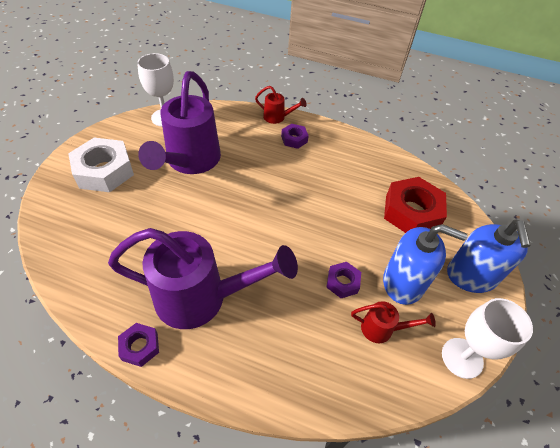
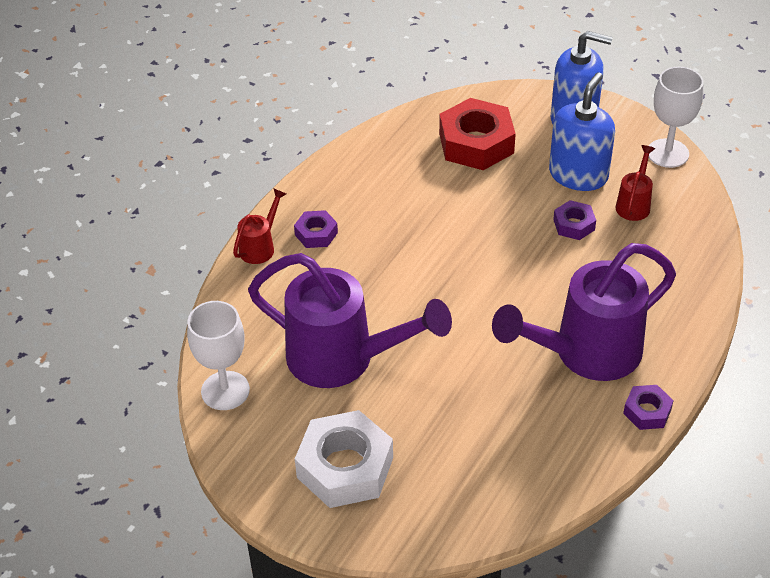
camera: 75 degrees left, 5 degrees down
purple watering can [108,228,298,329] -> purple watering can turned 135 degrees counterclockwise [492,243,676,381]

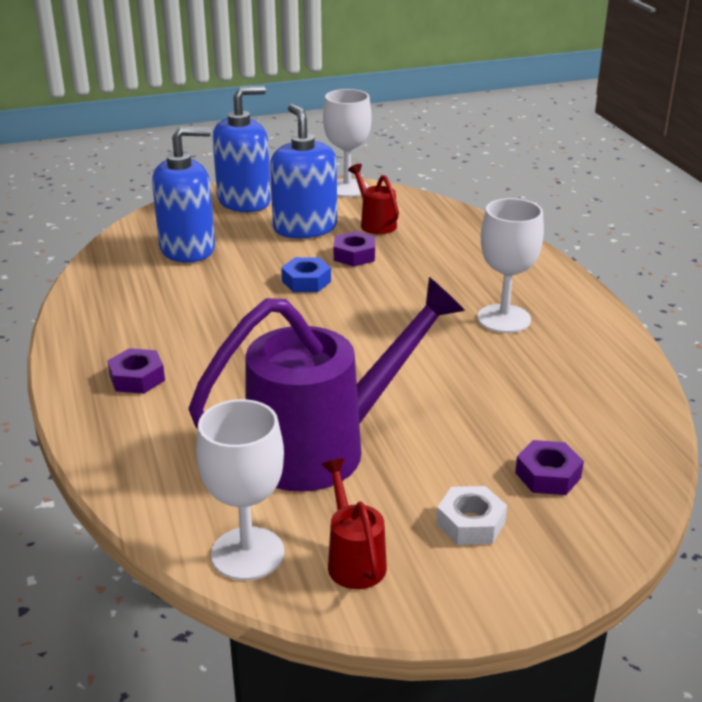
camera: 50 degrees left, 15 degrees down
red watering can [233,188,286,264] -> red watering can moved to [322,459,387,589]
white nut [295,410,393,508] -> white nut [436,486,507,545], size x0.51
red nut [439,98,516,170] -> blue soap dispenser [152,127,215,263]
purple watering can [492,243,676,381] -> white goblet [477,198,544,333]
purple nut [623,385,674,430] -> purple nut moved to [515,440,584,495]
none -> blue nut [281,257,331,292]

